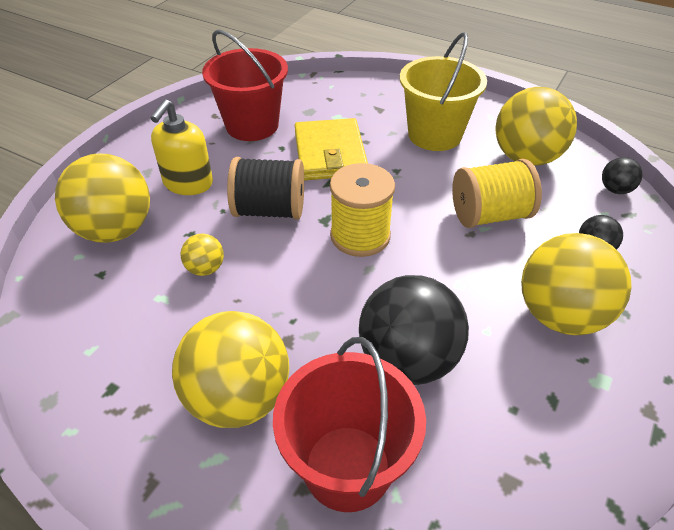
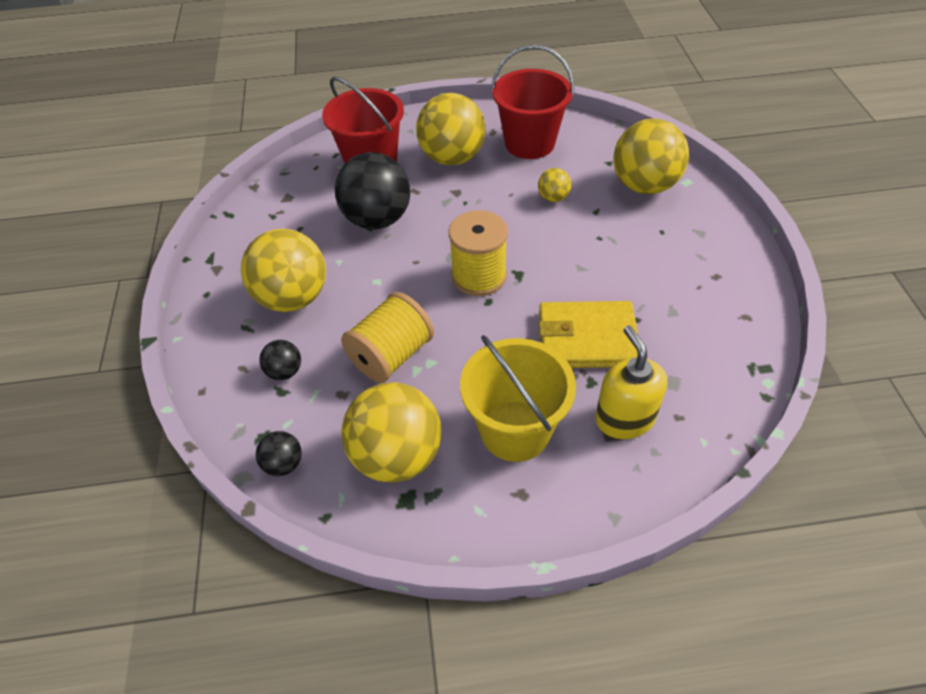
camera: 145 degrees right, 5 degrees up
yellow soap dispenser [151,99,213,195] -> yellow soap dispenser moved to [595,326,667,439]
red bucket [202,30,288,141] -> red bucket moved to [491,45,574,159]
black spool [227,157,304,220] -> none
yellow wallet [295,118,368,180] -> yellow wallet turned 45 degrees counterclockwise [539,301,638,368]

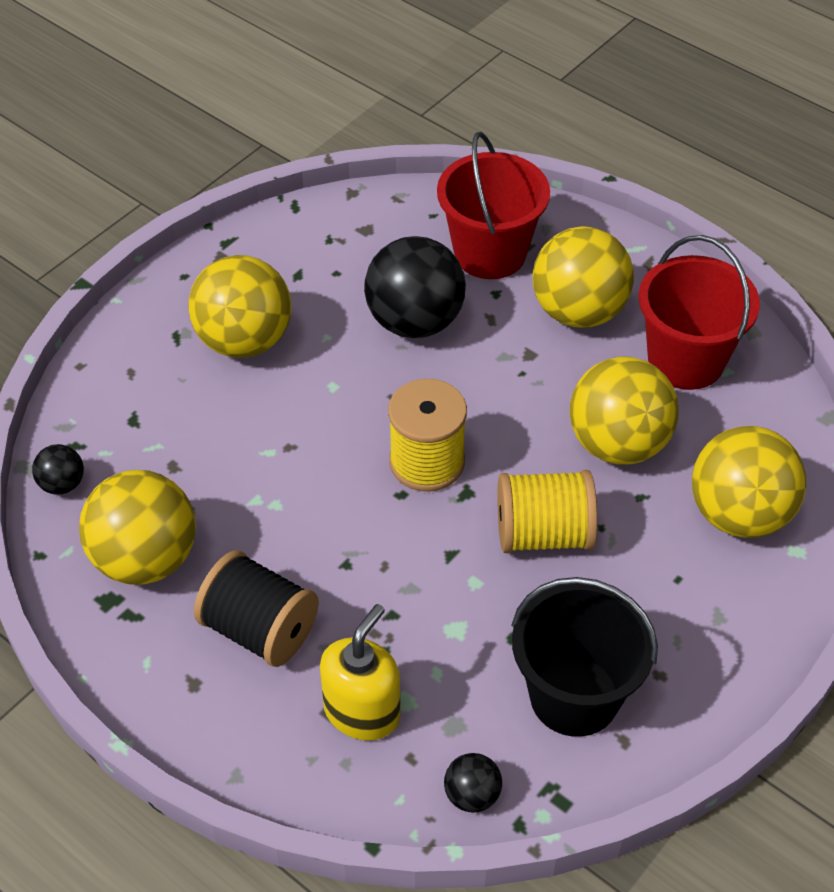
camera: 45 degrees right, 0 degrees up
black ball [259,340,301,380] -> black ball moved to [444,753,502,813]
yellow spool [341,292,434,383] -> yellow spool moved to [497,470,597,553]
yellow bucket [460,335,576,462] -> black spool [194,550,319,667]
yellow ball [538,168,572,202] -> yellow ball [570,356,679,465], size x2.17
yellow wallet [539,301,638,368] -> none
none -> black bucket [511,577,658,737]

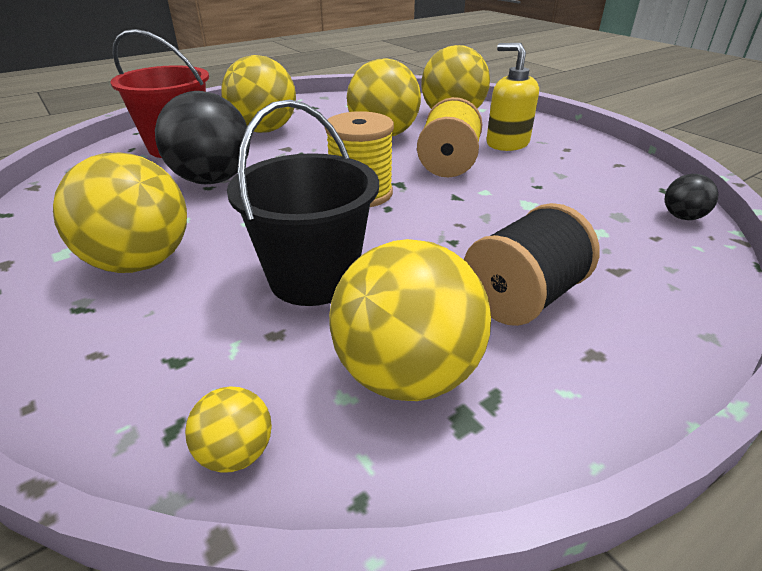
camera: 75 degrees left, 15 degrees down
black ball [32,444,84,495] -> yellow ball [185,386,272,472]
yellow soap dispenser [320,604,401,741] -> yellow soap dispenser moved to [486,43,539,151]
black bucket [511,577,658,737] -> black bucket moved to [227,99,379,306]
red bucket [639,235,760,390] -> none

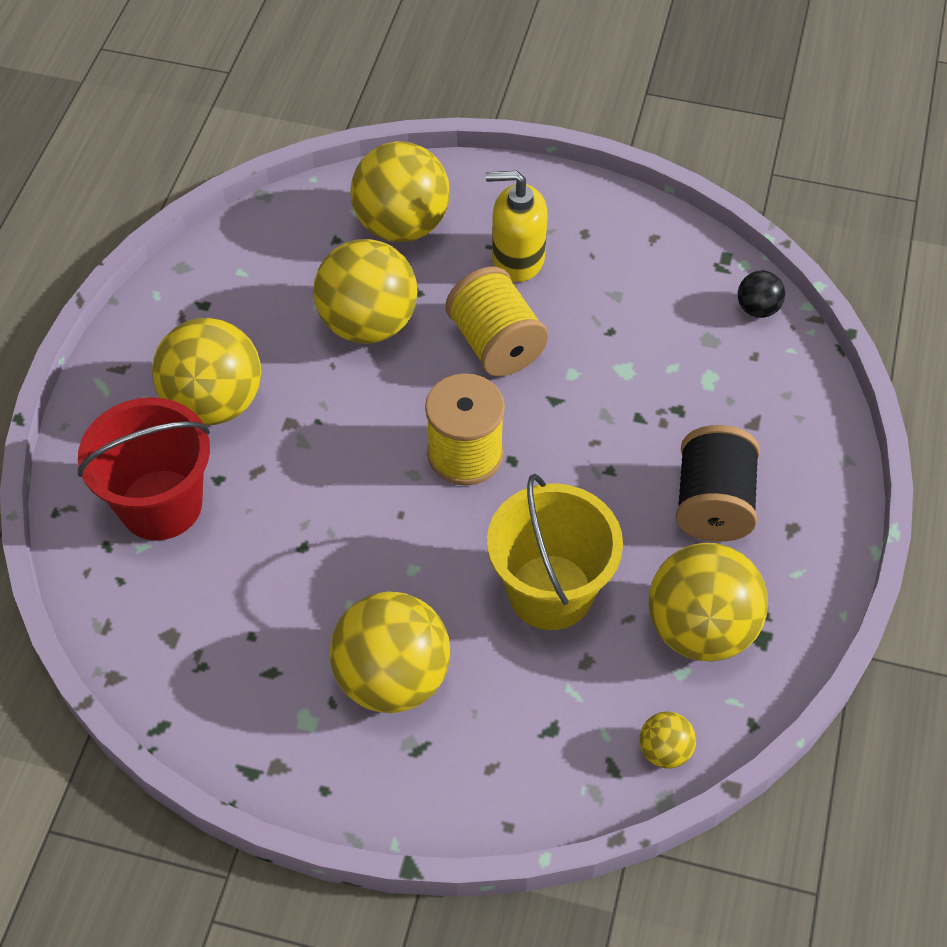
camera: 40 degrees left, 20 degrees up
black ball [155,91,250,184] -> none
black bucket [227,99,379,306] -> yellow bucket [487,474,623,630]

